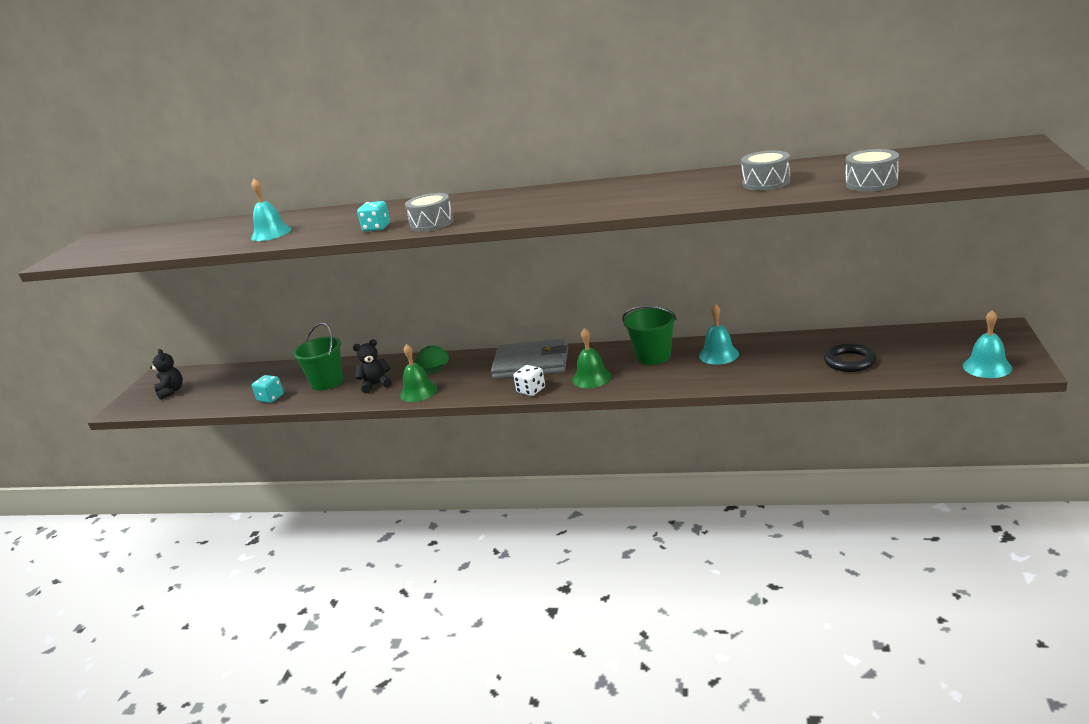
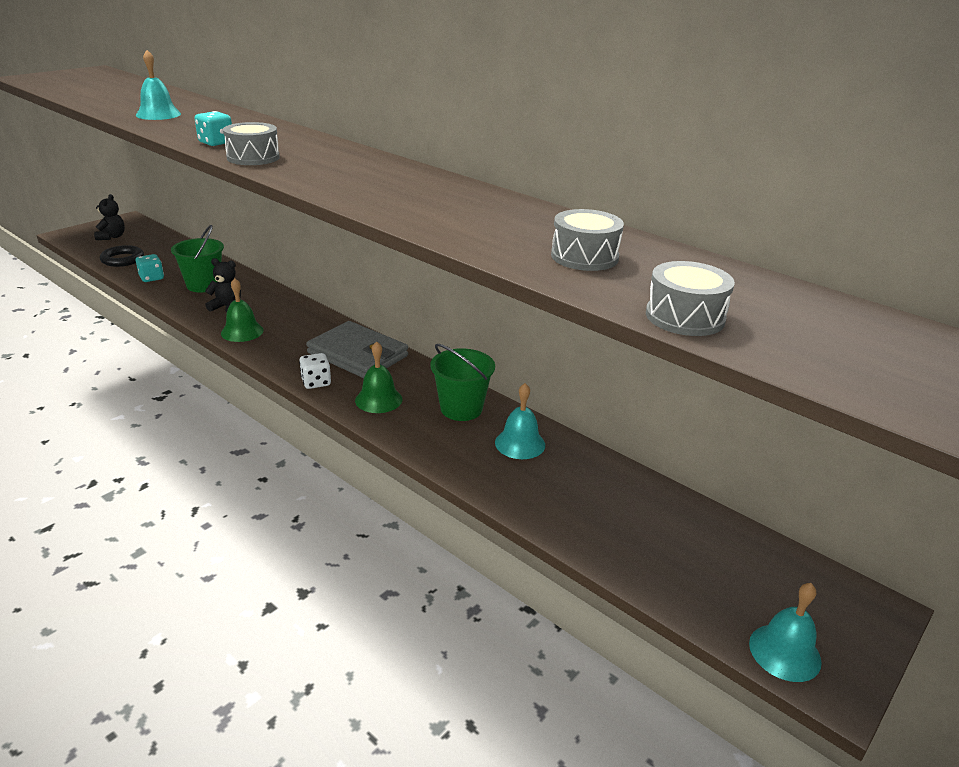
camera: 25 degrees right, 5 degrees up
green cap [416,345,449,375] -> none
black ring [824,343,876,372] -> black ring moved to [100,245,144,267]

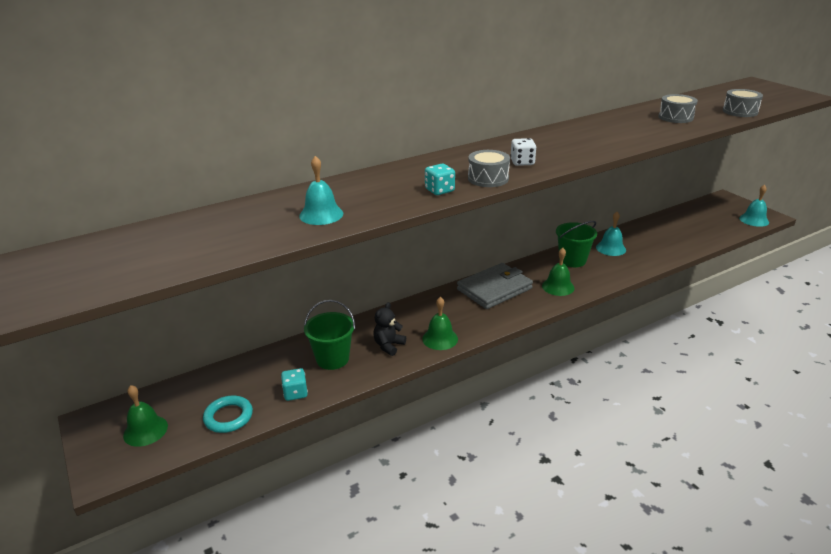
camera: 70 degrees left, 0 degrees up
black teddy bear [94,194,125,240] -> green bell [123,385,168,447]
black ring [100,245,144,267] -> turquoise ring [203,396,253,433]
white dice [299,353,331,389] -> white dice moved to [510,138,537,166]

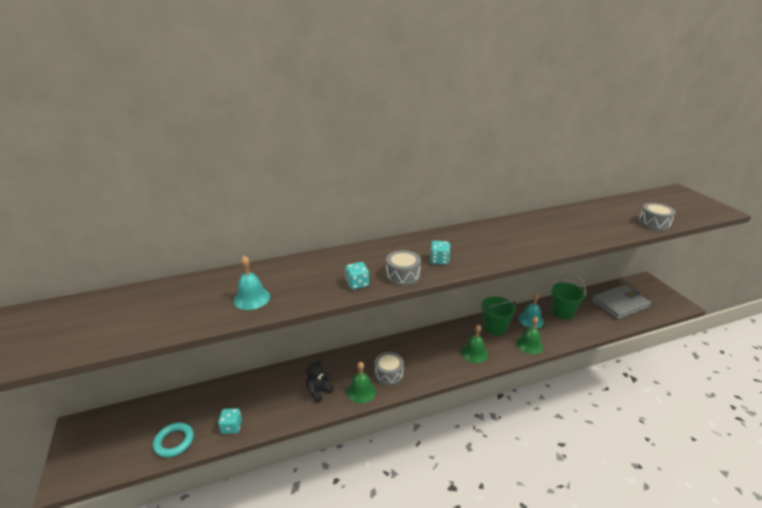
camera: 10 degrees right, 0 degrees up
green bell [123,385,168,447] -> green bell moved to [516,317,543,354]
green bucket [304,300,355,370] -> green bucket moved to [550,275,586,319]
grey wallet [457,263,533,309] -> grey wallet moved to [591,285,651,320]
white dice [510,138,537,166] -> turquoise dice [430,241,450,265]
grey drum [659,94,698,123] -> grey drum moved to [374,352,404,385]
turquoise bell [739,185,769,227] -> none

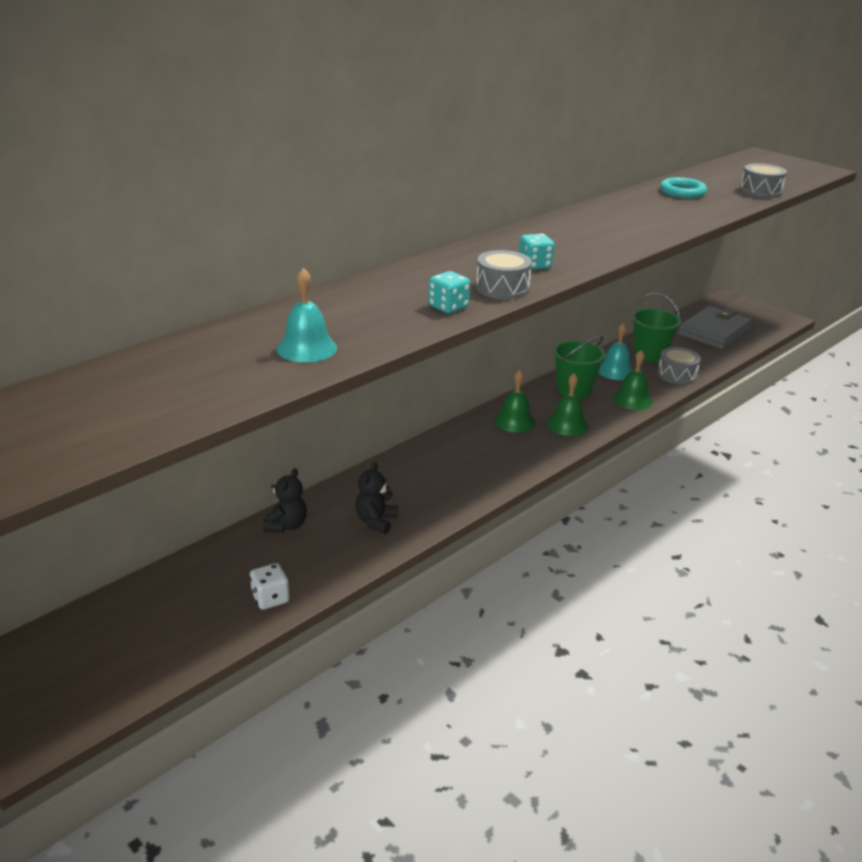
camera: 25 degrees left, 0 degrees up
turquoise ring [153,423,194,458] -> turquoise ring moved to [660,177,707,198]
turquoise dice [218,408,242,434] -> white dice [250,563,289,610]
green bell [347,362,376,403] -> green bell moved to [494,370,536,433]
grey drum [374,352,404,385] -> grey drum moved to [658,347,701,385]
none -> black teddy bear [263,468,307,533]

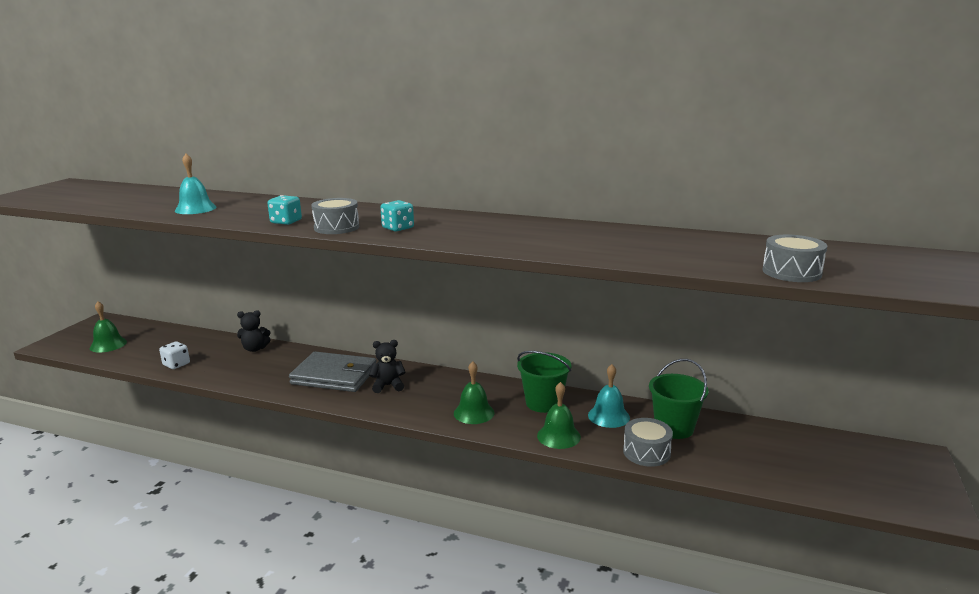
camera: 65 degrees right, 10 degrees down
black teddy bear [355,462,398,534] -> black teddy bear moved to [369,340,406,393]
green bell [494,370,536,433] -> green bell moved to [90,301,127,352]
turquoise ring [660,177,707,198] -> none
grey wallet [678,306,753,349] -> grey wallet moved to [289,351,377,392]

